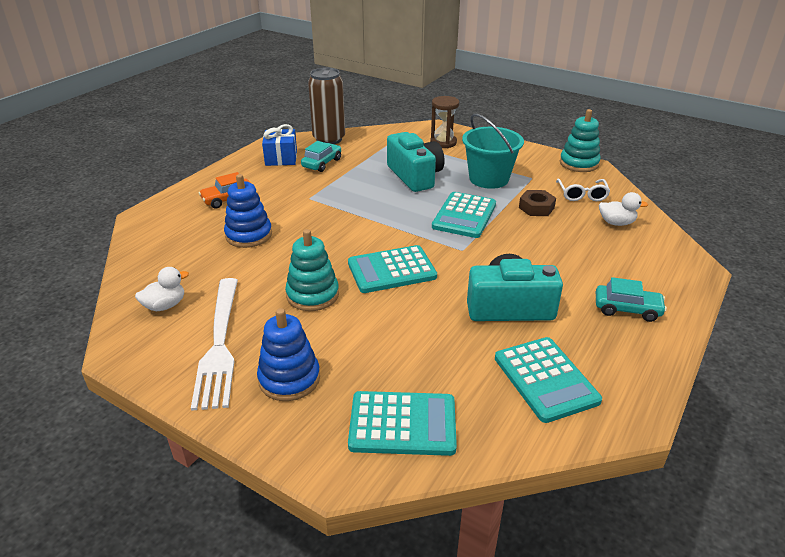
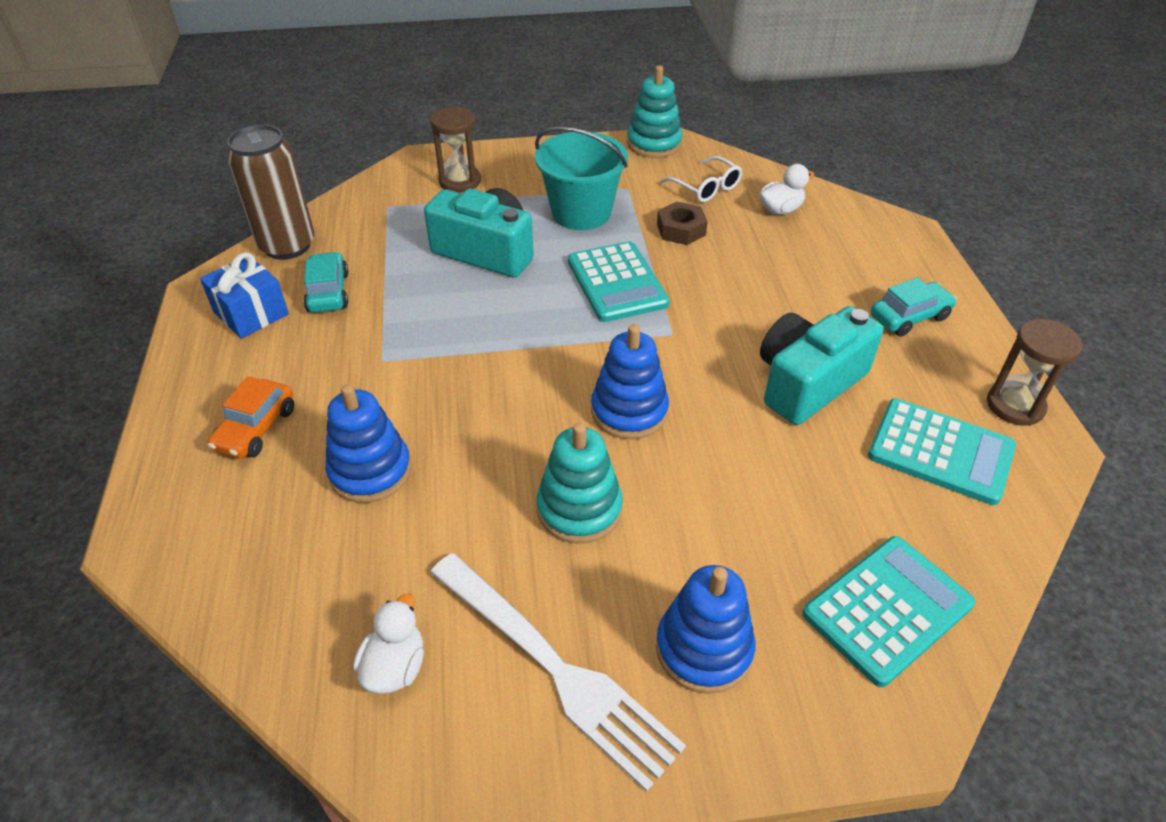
camera: 40 degrees left, 10 degrees up
turquoise calculator [348,245,437,293] -> blue stacking toy [591,324,669,439]
none -> brown hourglass [987,319,1083,426]

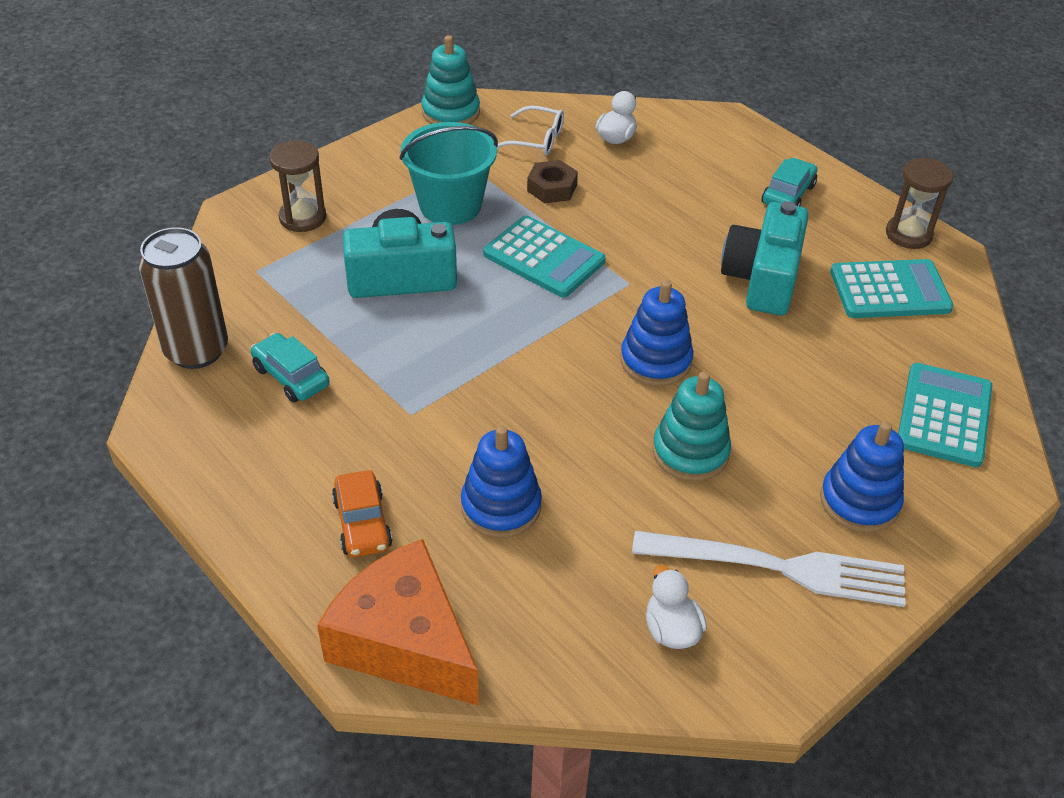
camera: 35 degrees left, 0 degrees up
blue gift [200,252,289,339] -> none
none -> orange cheese [317,539,479,706]

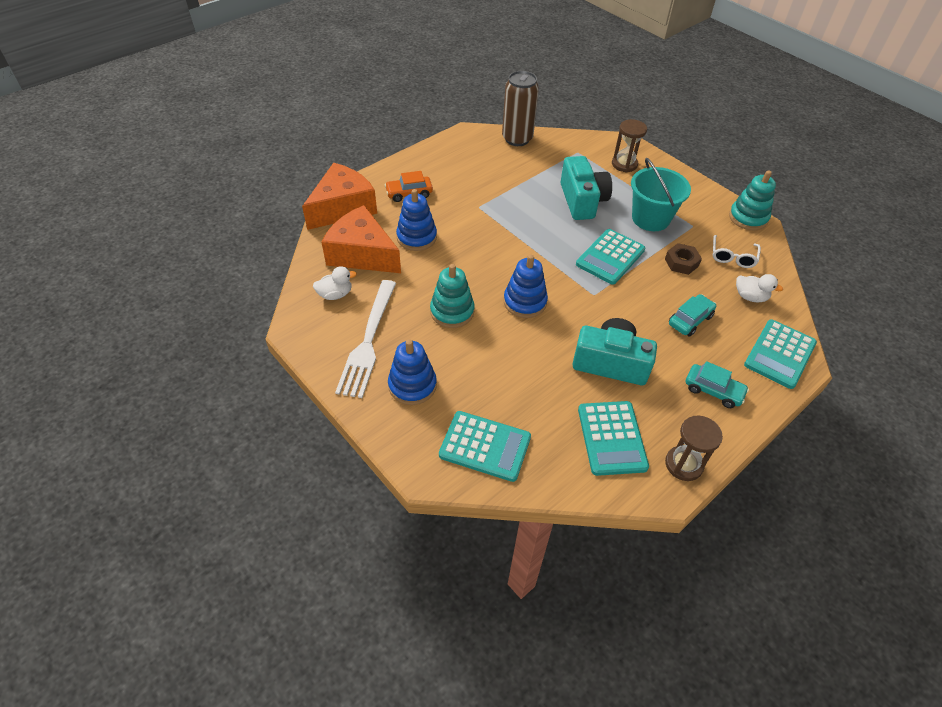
camera: 90 degrees right, 5 degrees up
turquoise car [250,333,329,403] -> turquoise car moved to [669,294,716,337]
none -> orange cheese [321,205,401,273]
none -> turquoise calculator [744,319,817,389]

